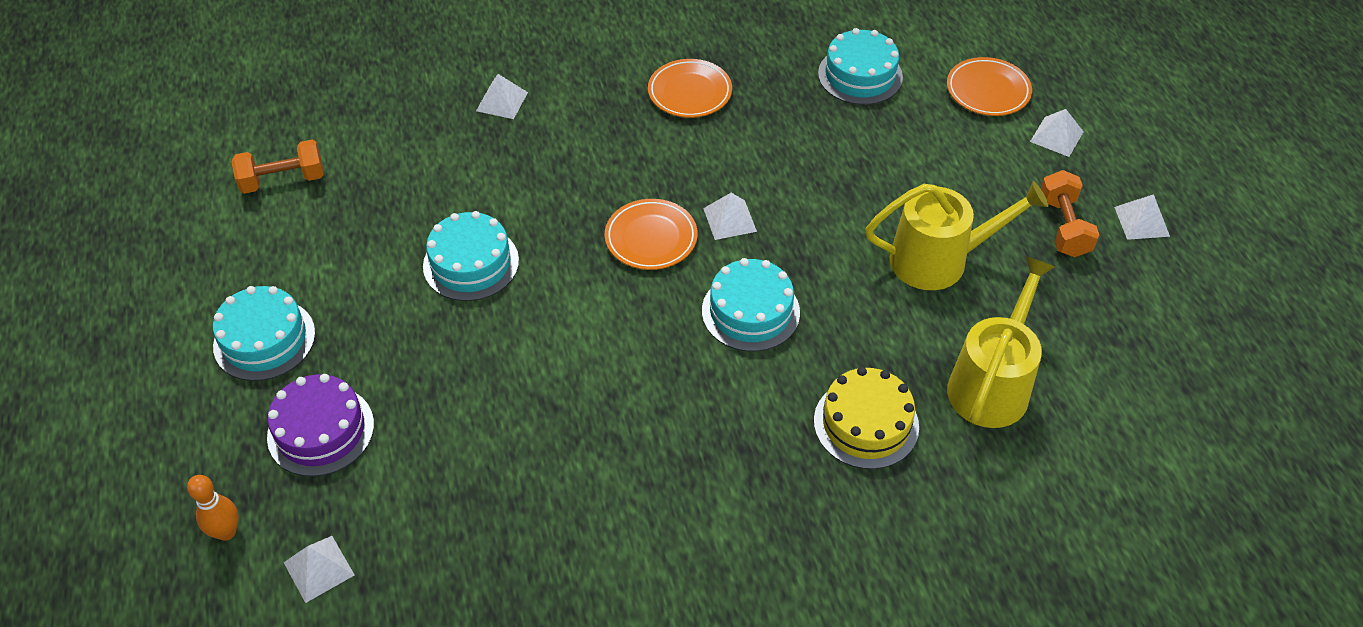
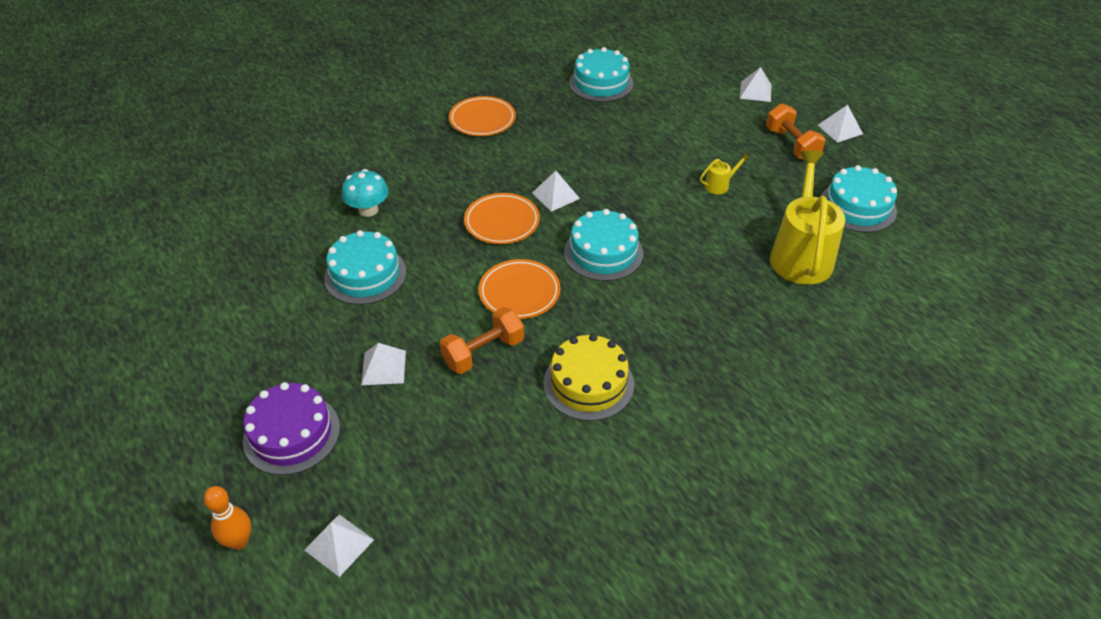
camera: 20 degrees left, 5 degrees down
turquoise cake [213,286,315,381] -> turquoise cake moved to [821,165,897,233]
orange dumbbell [231,140,324,194] -> orange dumbbell moved to [440,307,524,374]
white pyramid [476,74,528,119] -> white pyramid moved to [361,343,406,385]
yellow cake [814,367,919,469] -> yellow cake moved to [543,334,634,421]
yellow watering can [865,181,1048,290] -> yellow watering can [700,153,750,194], size x0.42
orange plate [947,57,1032,116] -> orange plate moved to [479,259,560,319]
none -> turquoise mushroom [342,169,389,217]

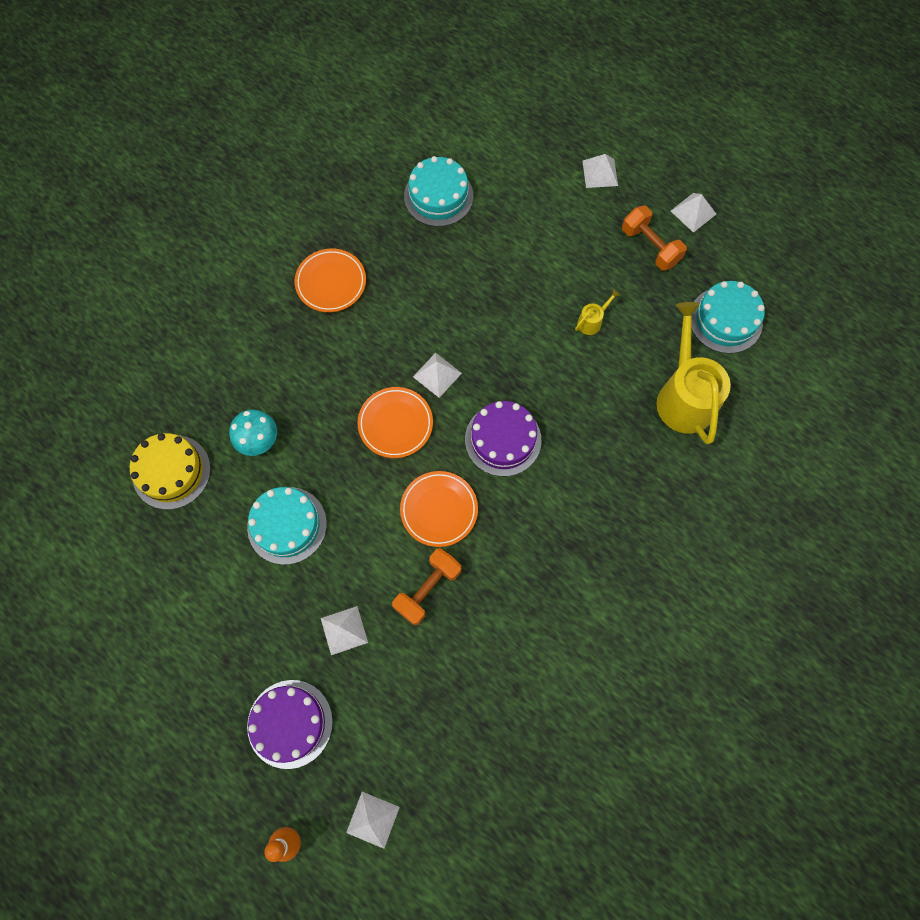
camera: 15 degrees left, 25 degrees up
yellow cake [543,334,634,421] -> yellow cake moved to [130,433,211,510]
turquoise cake [564,209,643,281] -> purple cake [465,401,541,477]

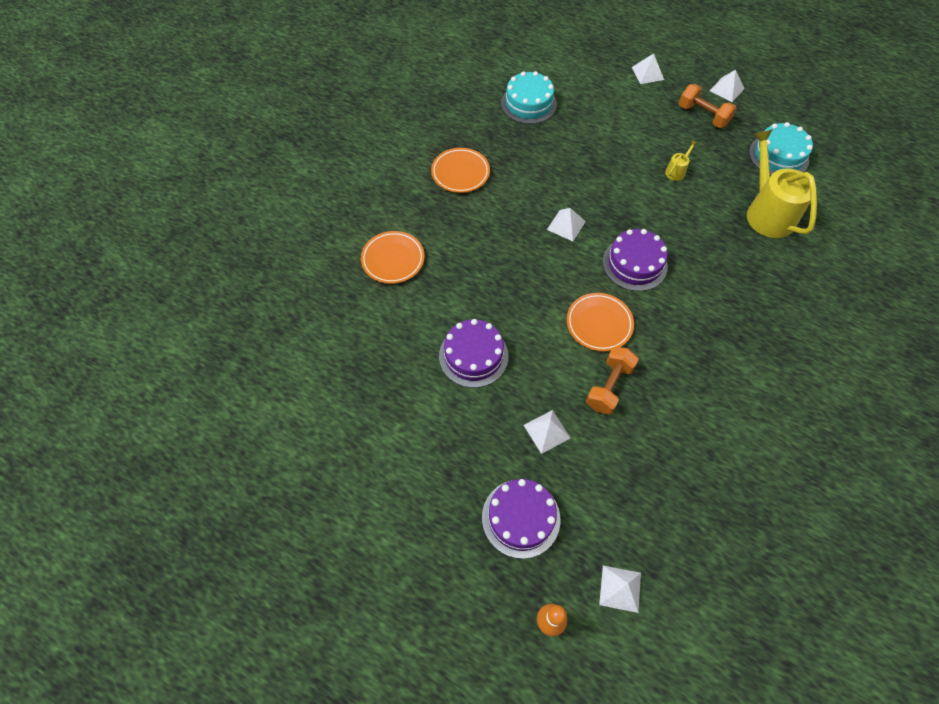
camera: 10 degrees left, 10 degrees down
yellow cake [130,433,211,510] -> none
turquoise mushroom [229,410,277,456] -> none
turquoise cake [247,487,327,565] -> purple cake [439,319,509,388]
orange plate [358,387,433,458] -> orange plate moved to [361,231,425,284]

